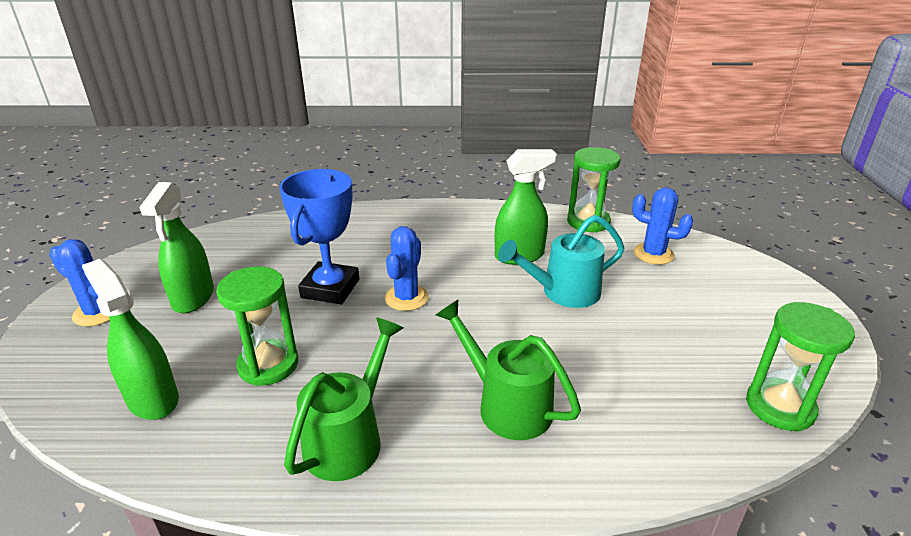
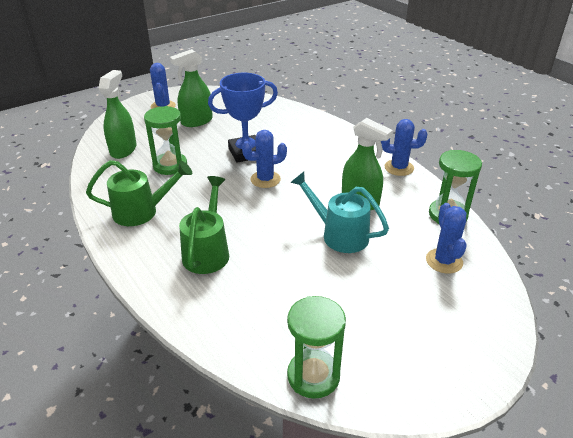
camera: 55 degrees right, 5 degrees up
none -> blue cactus [381,119,427,176]

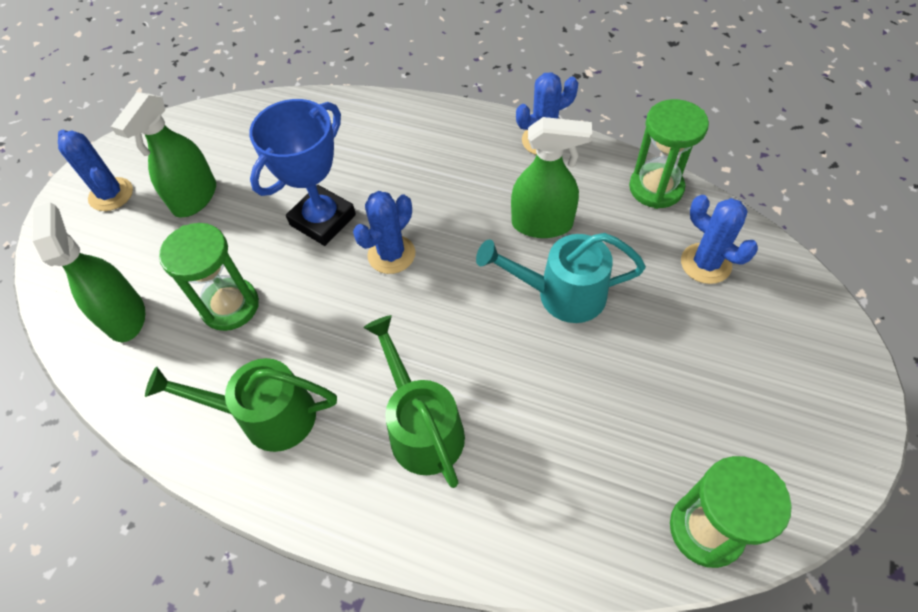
camera: 30 degrees left, 20 degrees up
green watering can [86,160,192,226] -> green watering can turned 135 degrees counterclockwise [145,358,337,452]

